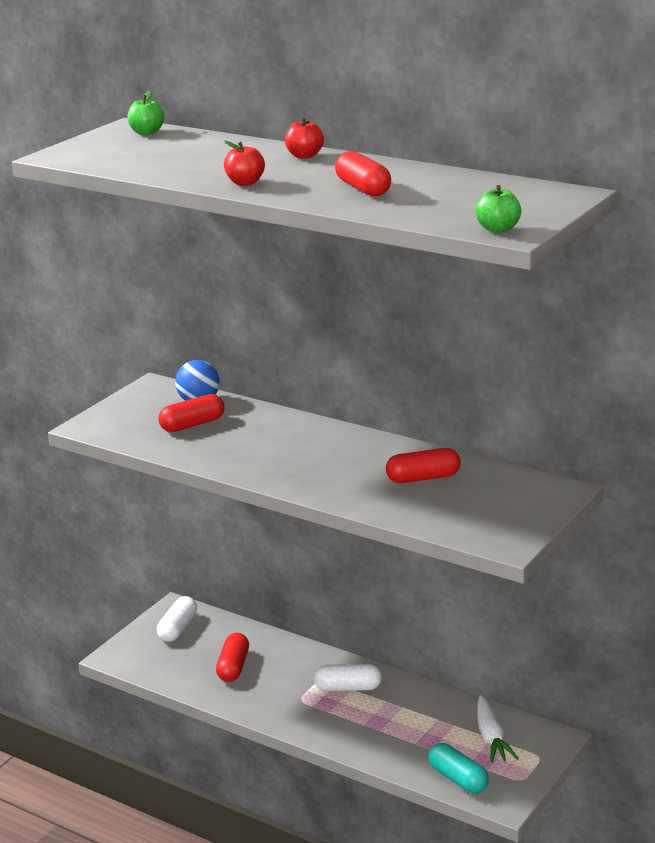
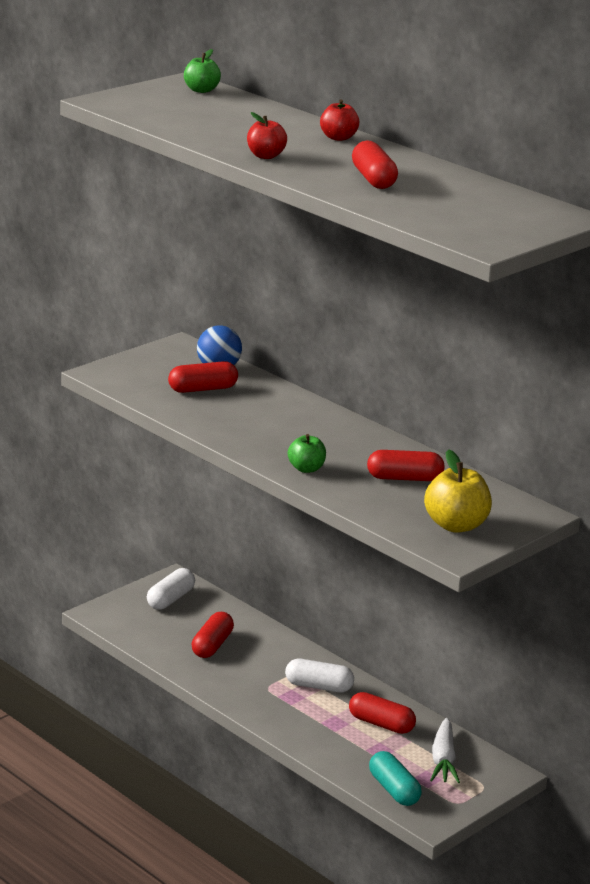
camera: 10 degrees right, 0 degrees up
green apple [475,185,521,233] -> green apple moved to [288,434,326,473]
none -> red capsule [349,692,416,734]
none -> yellow apple [424,449,492,533]

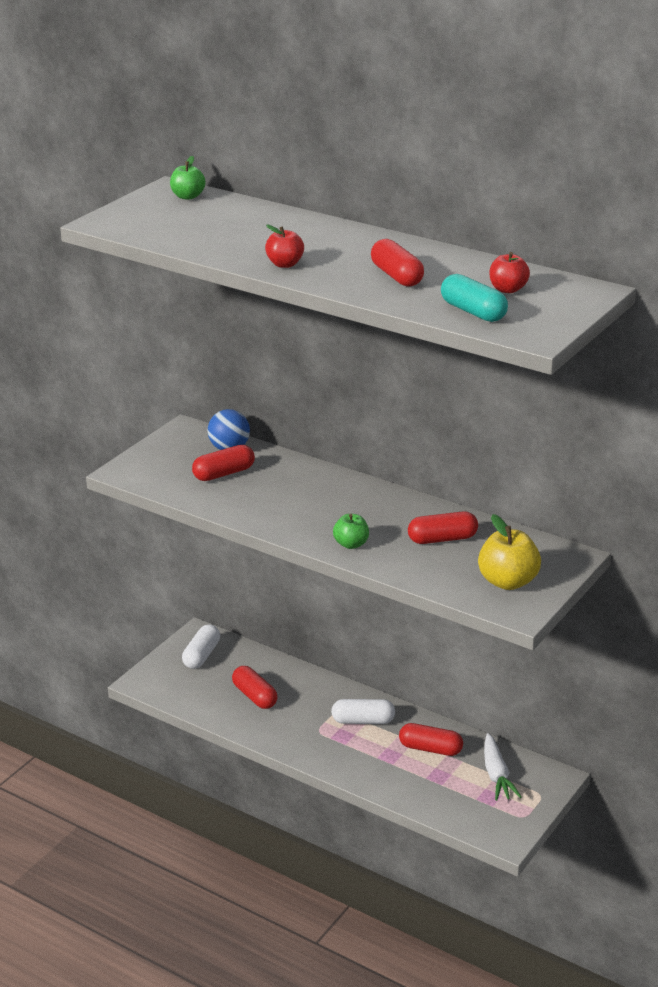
camera: 10 degrees left, 5 degrees up
red capsule [192,612,234,658] -> red capsule turned 45 degrees counterclockwise [232,666,278,709]
red apple [320,99,359,141] -> red apple moved to [490,252,530,293]
turquoise capsule [369,751,422,806] -> turquoise capsule moved to [441,274,508,322]

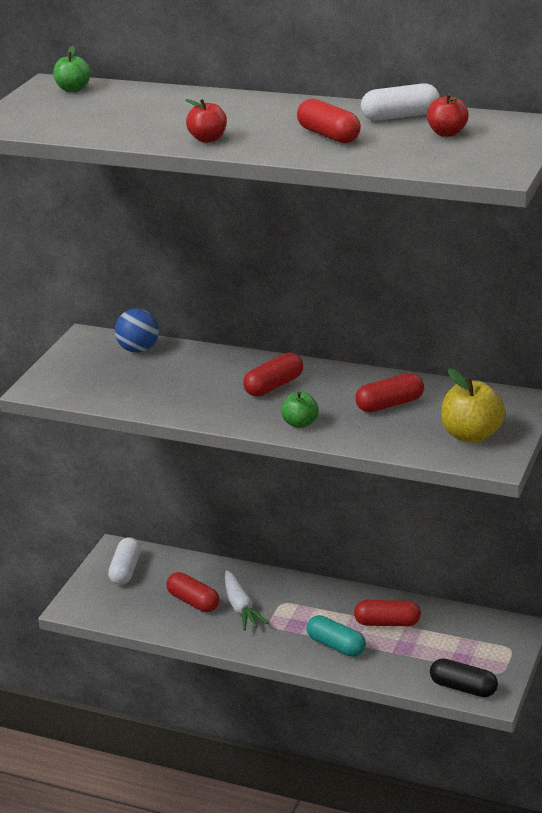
camera: 10 degrees left, 0 degrees up
red capsule [192,445,255,481] -> red capsule moved to [243,352,303,397]
white capsule [331,699,395,724] -> white capsule moved to [361,83,440,121]
turquoise capsule [441,274,508,322] -> turquoise capsule moved to [306,615,366,657]
white carrot [484,733,521,801] -> white carrot moved to [225,570,268,631]
none -> black capsule [430,658,498,697]

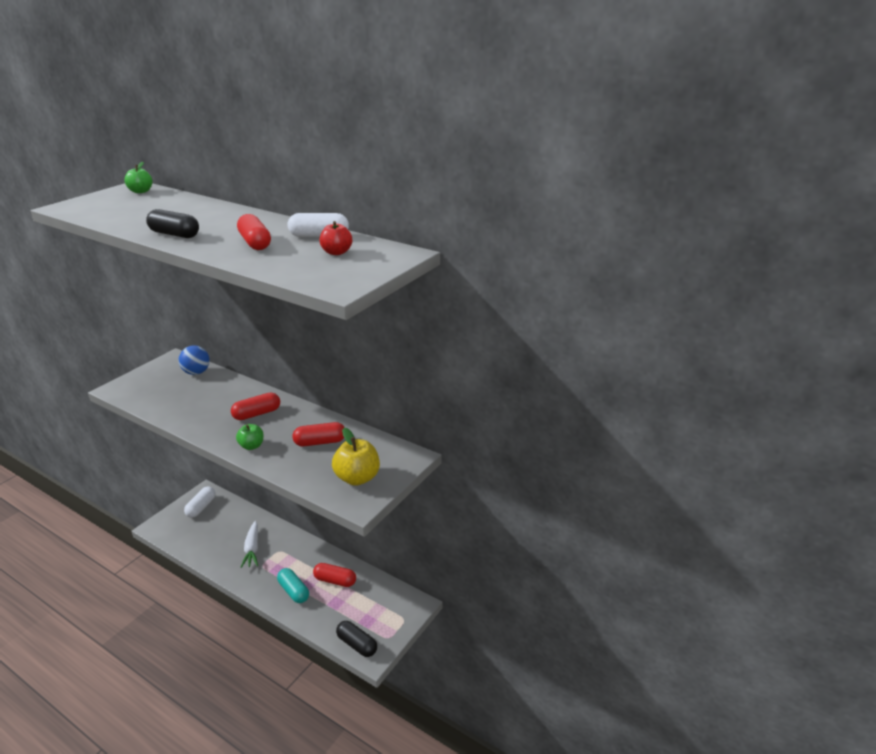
camera: 10 degrees right, 0 degrees up
red capsule [166,572,219,612] -> none
red apple [185,99,227,143] -> black capsule [146,209,199,238]

